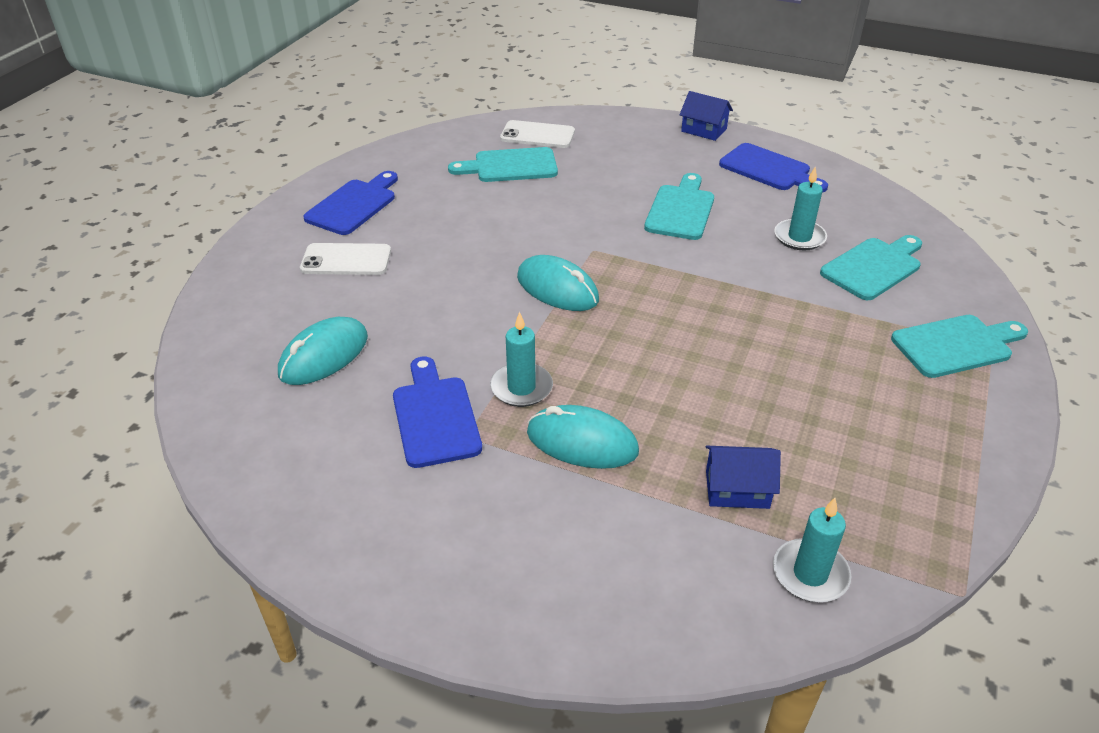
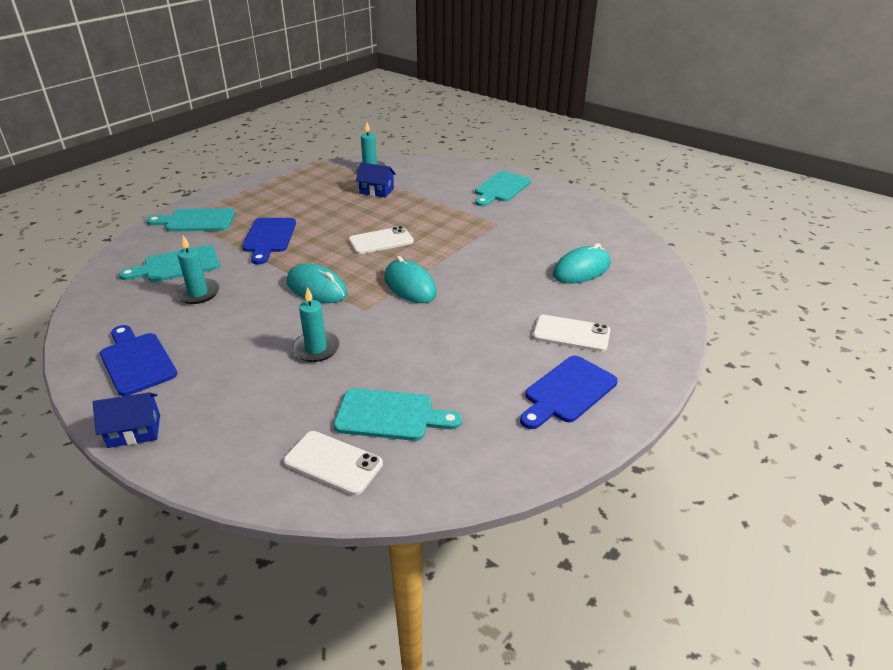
camera: 165 degrees left, 5 degrees down
blue cutting board [393,356,482,468] -> blue cutting board moved to [242,218,296,265]
turquoise candle [490,312,553,407] -> turquoise candle moved to [292,287,340,362]
turquoise mouse [527,405,639,469] -> turquoise mouse moved to [287,264,348,303]
turquoise cutting board [644,173,714,240] -> turquoise cutting board moved to [475,171,531,206]
blue house [680,91,733,141] -> blue house turned 60 degrees counterclockwise [93,392,160,448]
none -> white phone [349,226,414,254]

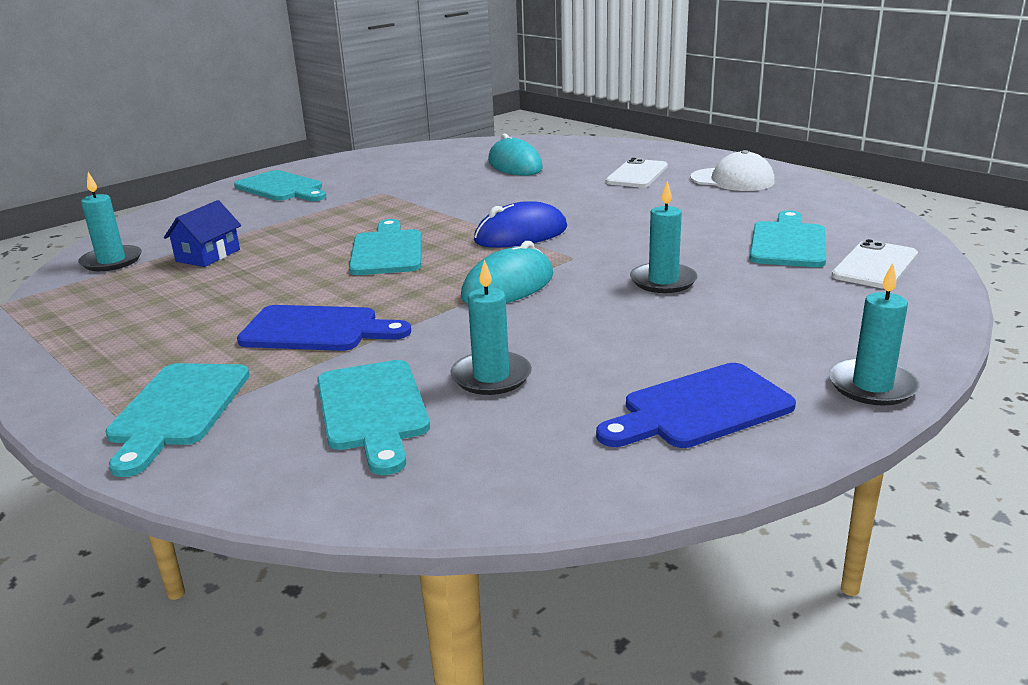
camera: 80 degrees left, 10 degrees down
blue house [93,392,160,448] -> turquoise candle [829,263,920,406]
white phone [349,226,414,254] -> turquoise cutting board [349,219,421,275]
turquoise mouse [384,256,437,303] -> blue mouse [474,201,567,248]
blue cutting board [520,356,618,429] -> white cap [690,150,775,191]

